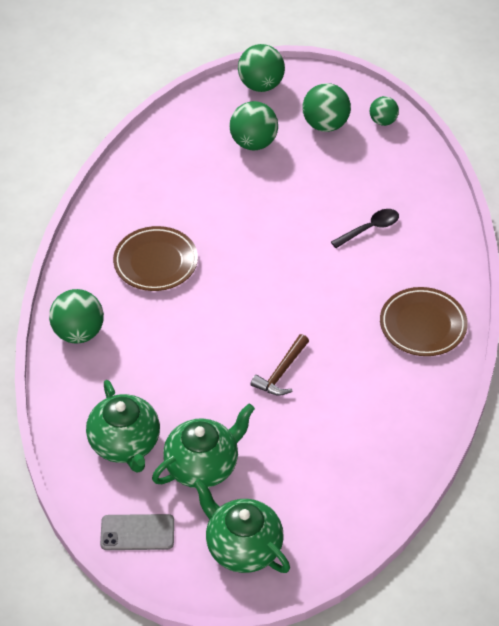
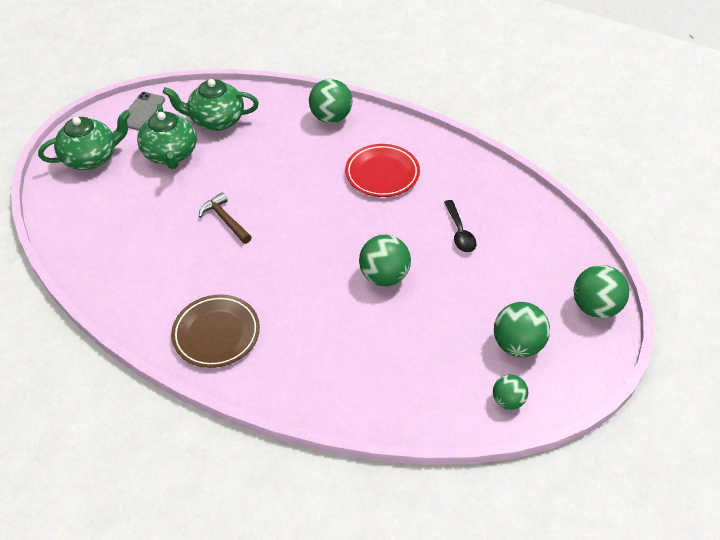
camera: 110 degrees right, 0 degrees up
brown plate [113,226,198,291] -> red plate [345,144,420,197]
green ball [230,101,278,150] -> green ball moved to [359,235,411,286]
black spoon [331,209,399,248] -> black spoon moved to [444,200,477,252]

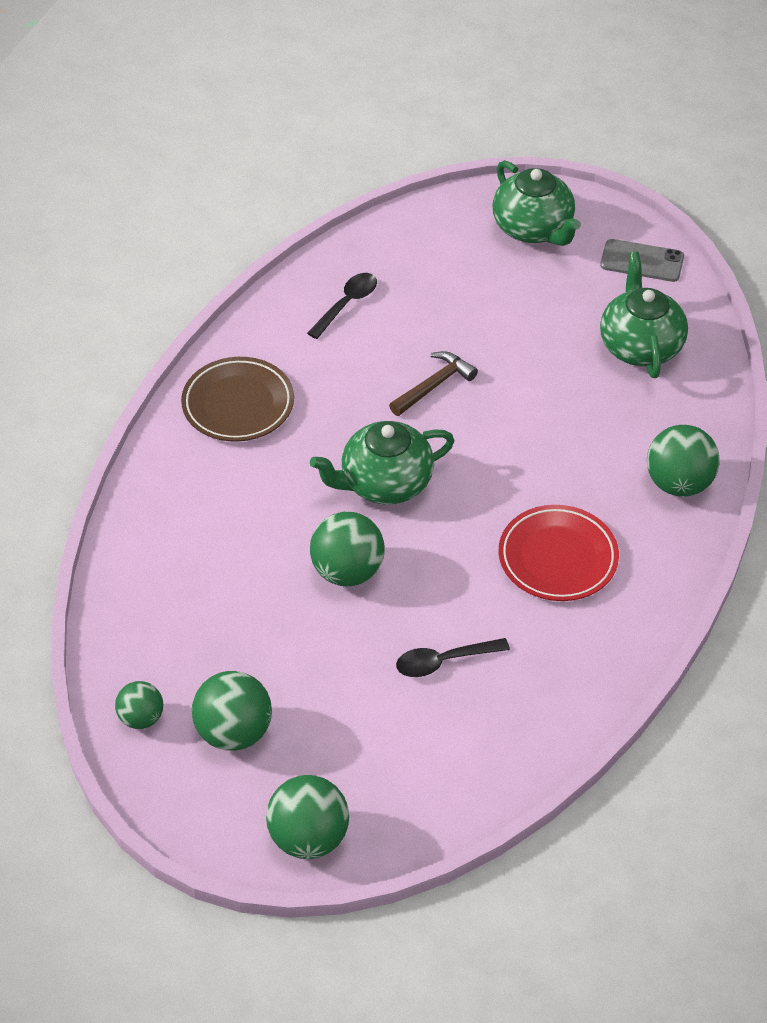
camera: 85 degrees right, 0 degrees up
green teapot [137,104,197,169] -> green teapot moved to [310,421,455,505]
none -> black spoon [307,273,377,339]

